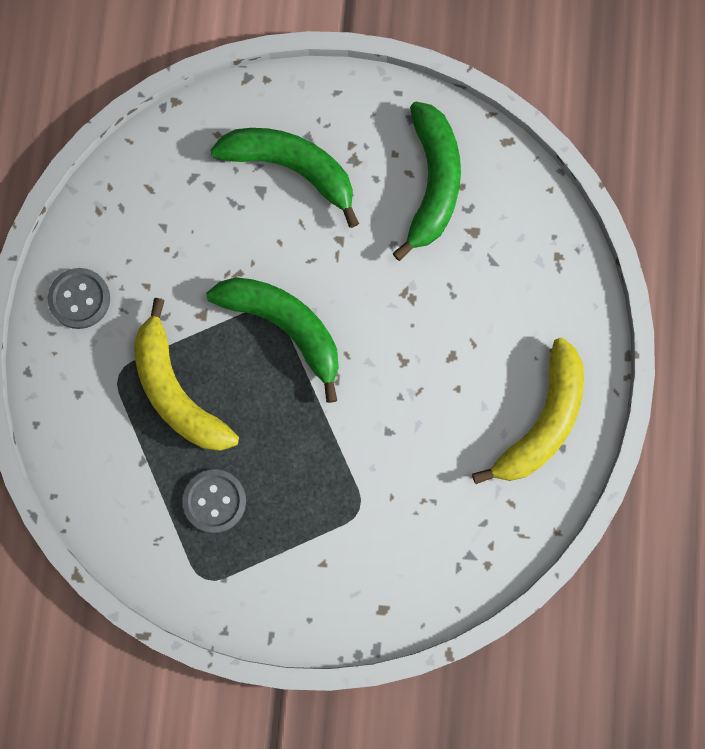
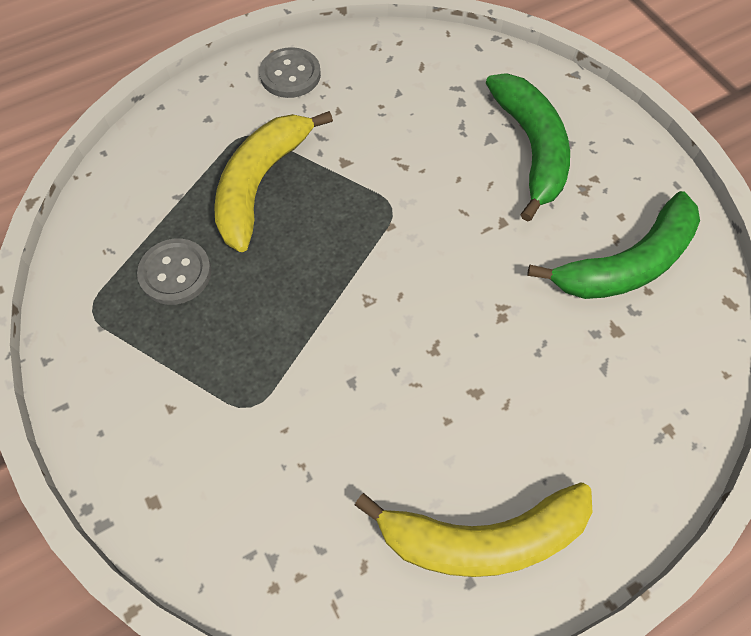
camera: 55 degrees right, 15 degrees down
green banana [206,277,339,403] -> none

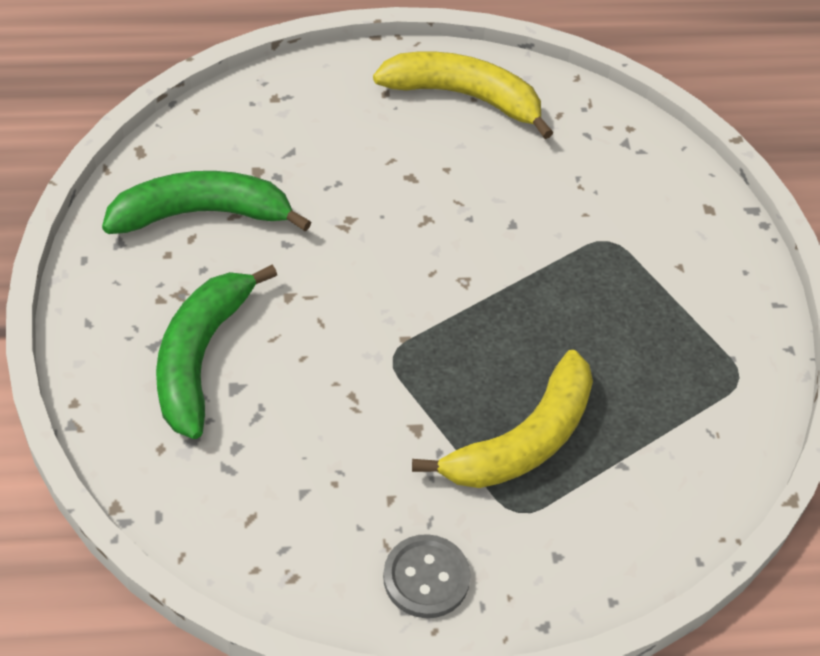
camera: 160 degrees left, 10 degrees down
grey button [137,239,212,305] -> none

